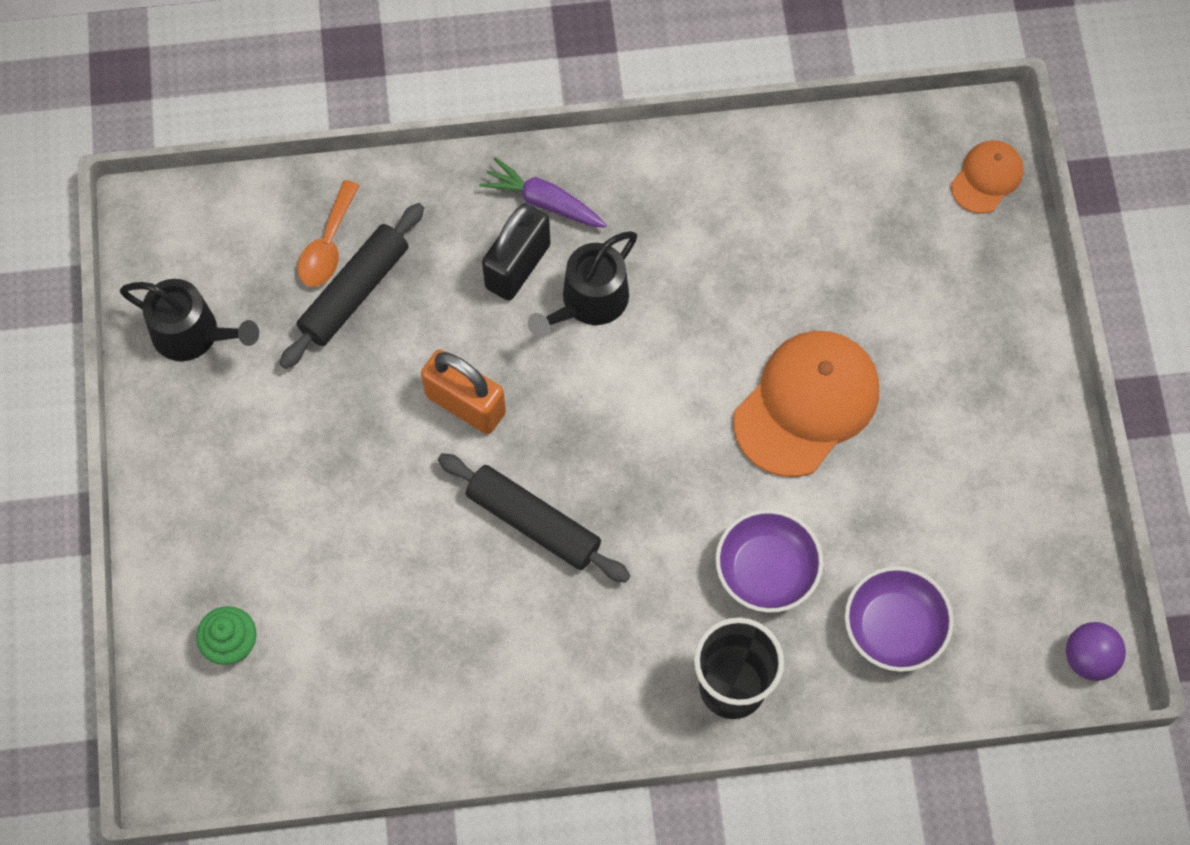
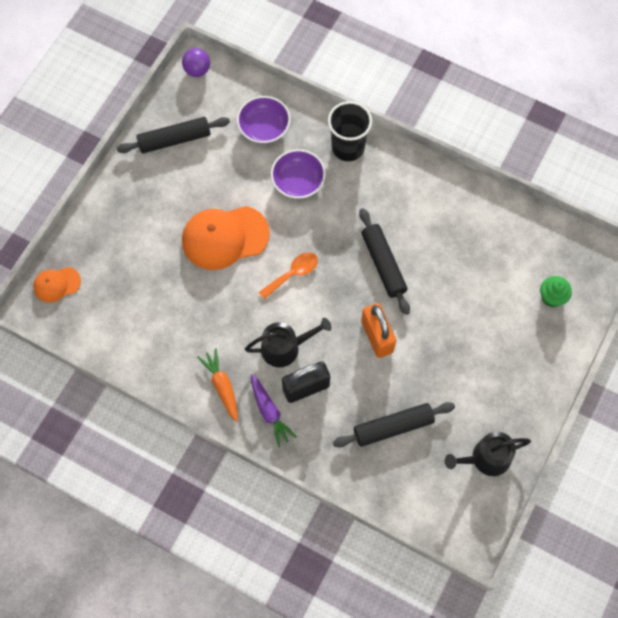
camera: 145 degrees left, 0 degrees up
black watering can [120,279,259,361] -> black watering can turned 75 degrees counterclockwise [445,432,531,476]
orange spoon [298,180,360,287] -> orange spoon moved to [259,252,318,299]
none -> black rolling pin [117,117,230,153]
none -> orange carrot [197,349,238,422]

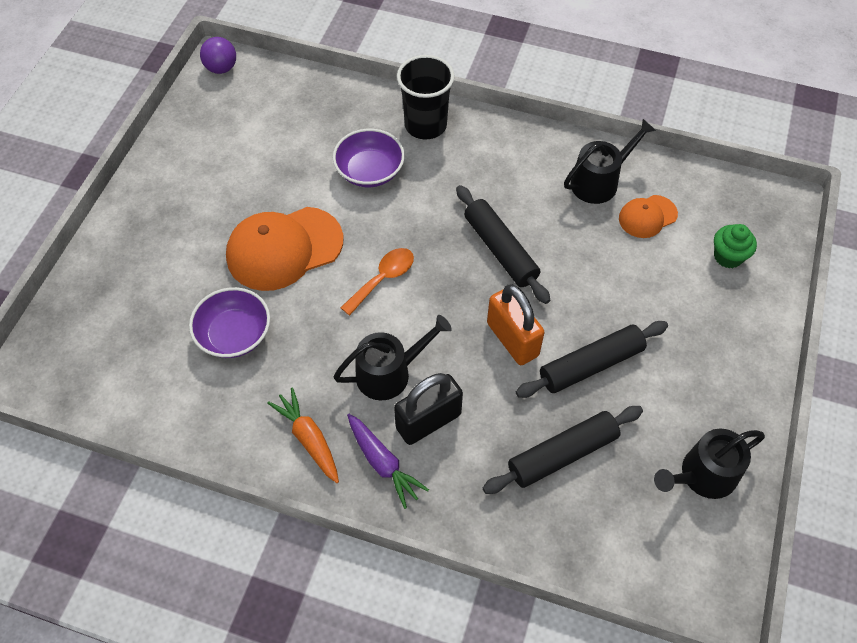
camera: 10 degrees left, 10 degrees down
orange cap [33,267,81,303] -> orange cap moved to [619,195,678,238]
black rolling pin [117,117,230,153] -> black rolling pin moved to [516,321,668,398]
purple bowl [237,96,291,144] -> purple bowl moved to [189,287,270,358]
none -> black watering can [564,119,656,204]

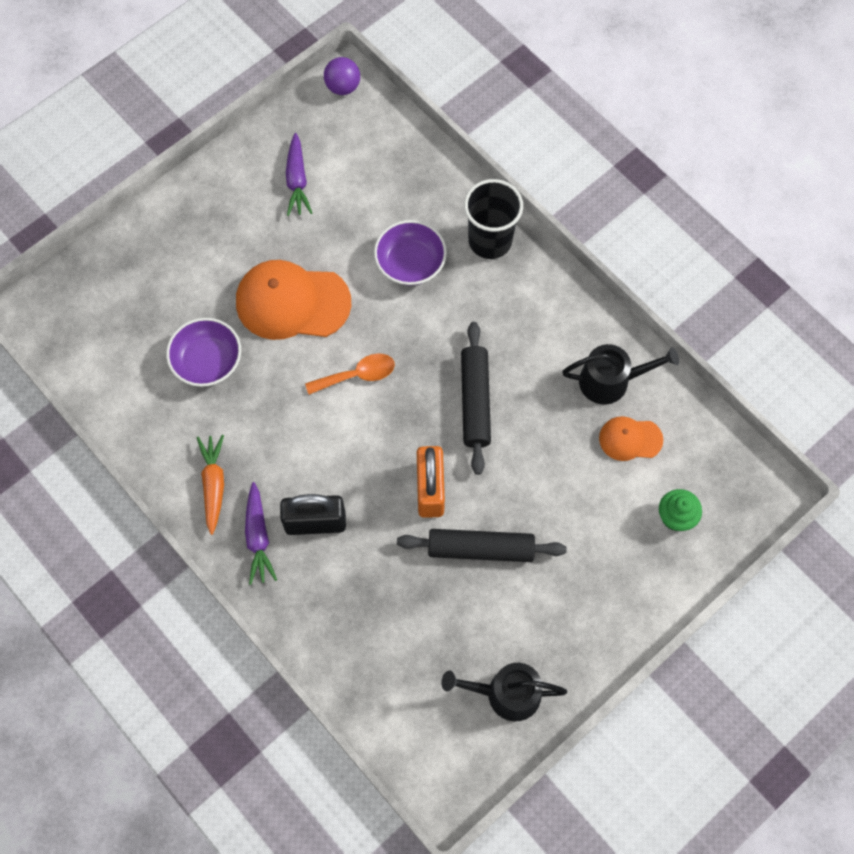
camera: 30 degrees right, 10 degrees up
black watering can [334,315,452,400] -> none
black rolling pin [483,406,643,494] -> none
none -> purple carrot [286,133,312,216]

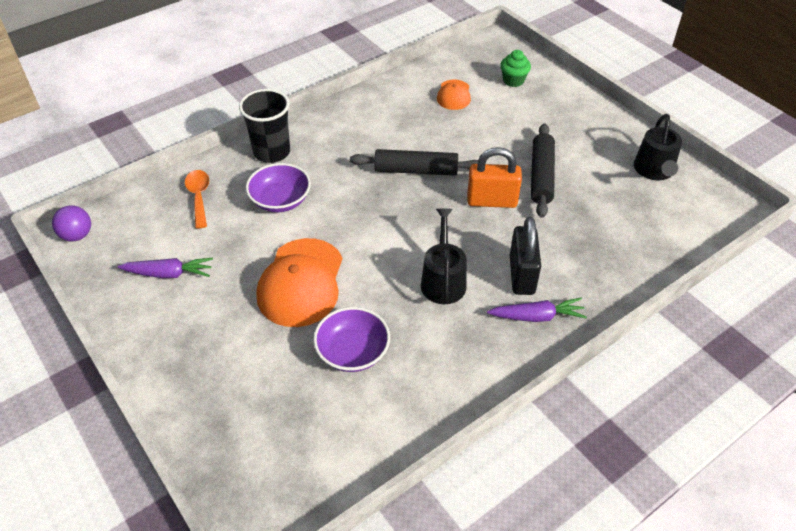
camera: 85 degrees left, 20 degrees down
orange carrot [197,435,224,535] -> none
orange spoon [305,354,395,395] -> orange spoon moved to [185,170,209,229]
black watering can [562,344,679,404] -> black watering can moved to [421,208,467,304]

